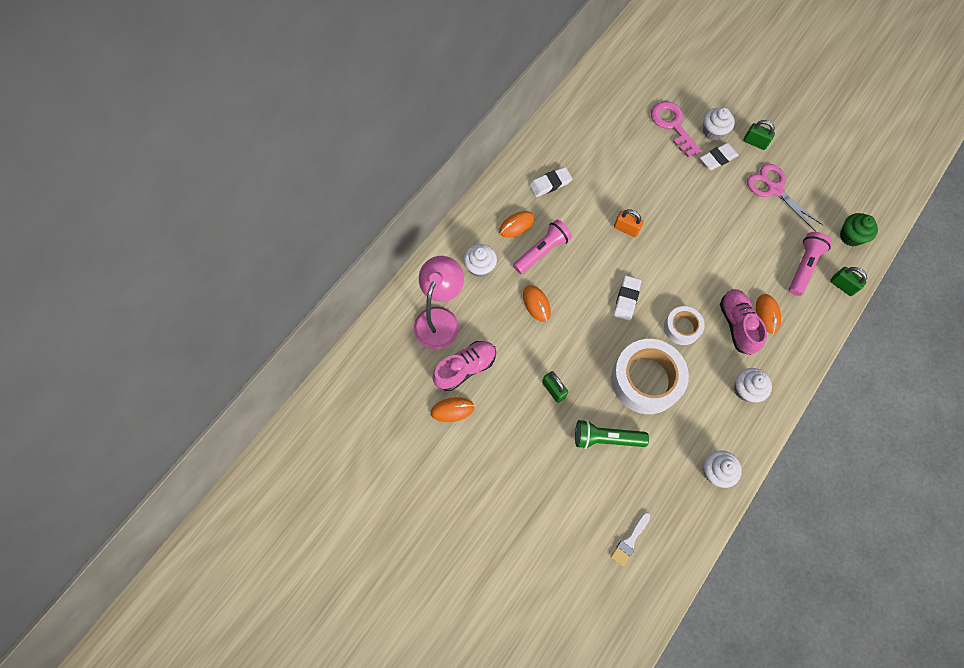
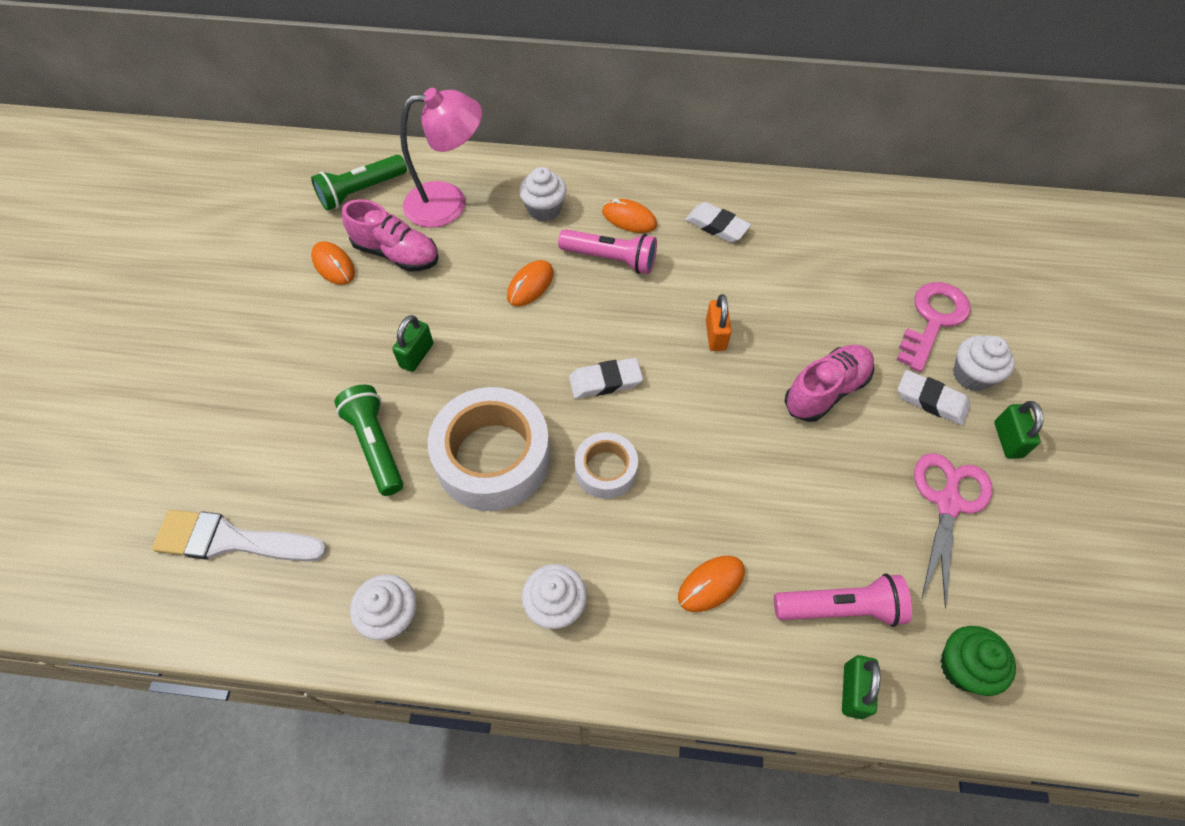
camera: 60 degrees right, 10 degrees down
white brush [611,512,650,566] -> white brush [152,510,327,561], size x1.79
pink shoe [720,289,767,355] -> pink shoe moved to [784,345,874,422]
none -> green flashlight [311,155,407,211]

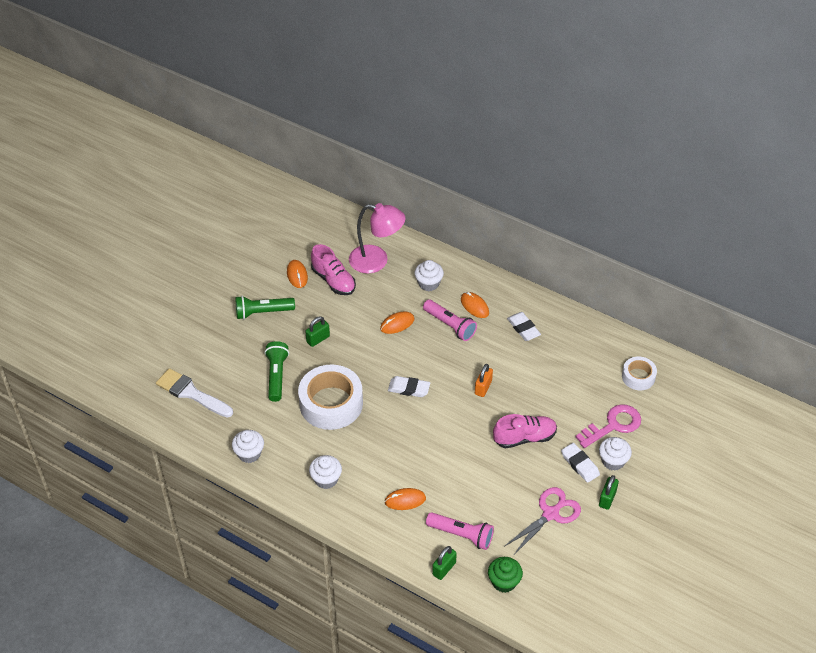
camera: 25 degrees right, 10 degrees down
green flashlight [311,155,407,211] -> green flashlight moved to [236,296,295,319]
white tape [575,432,638,499] -> white tape moved to [622,357,657,390]

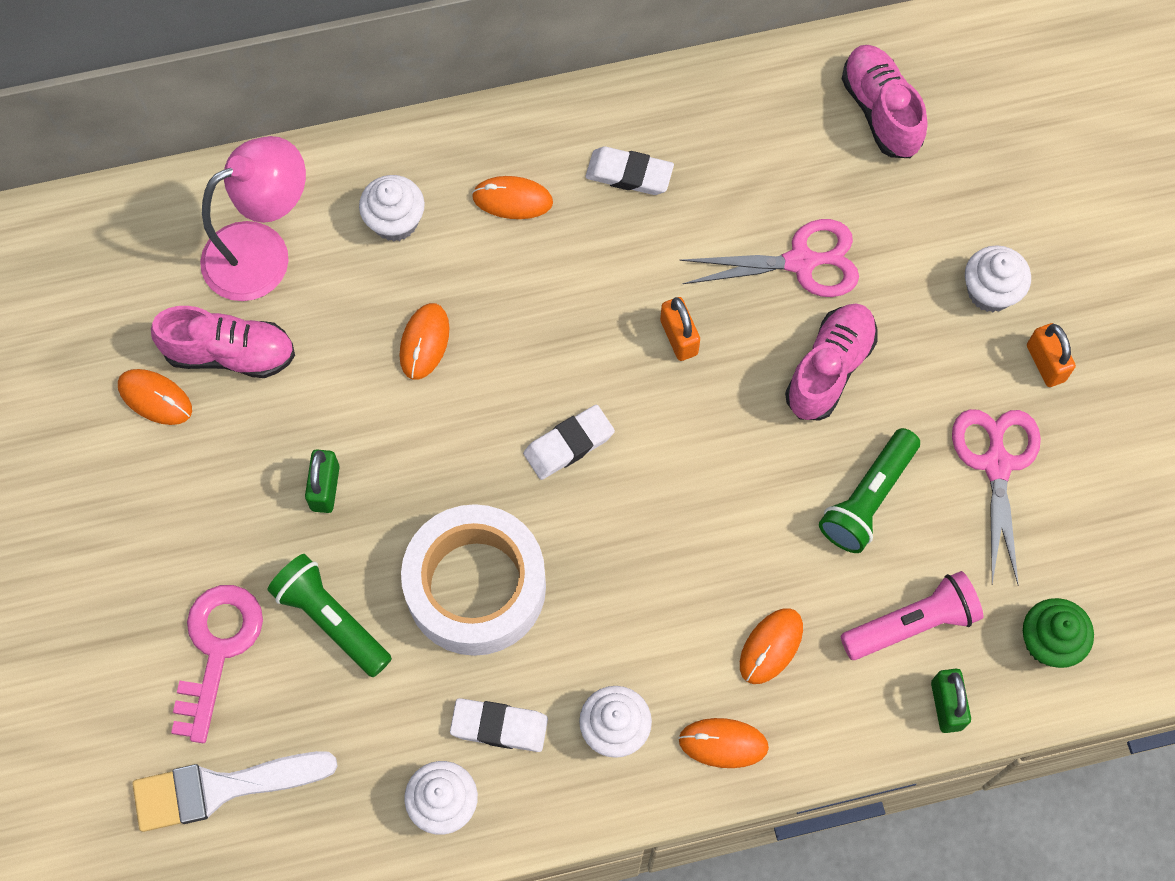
camera: 45 degrees left, 20 degrees up
green flashlight [236,296,295,319] -> green flashlight moved to [819,428,920,553]
pink flashlight [423,300,477,341] -> none
white eraser [561,443,600,483] -> white eraser moved to [450,698,548,752]
pink key [575,404,641,448] -> pink key moved to [171,585,263,743]
green padlock [599,475,619,510] -> orange padlock [1027,323,1076,387]
white tape [622,357,657,390] -> pink shoe [842,45,928,158]
none -> orange mouse [678,718,769,768]
none -> pink scissors [680,219,859,297]

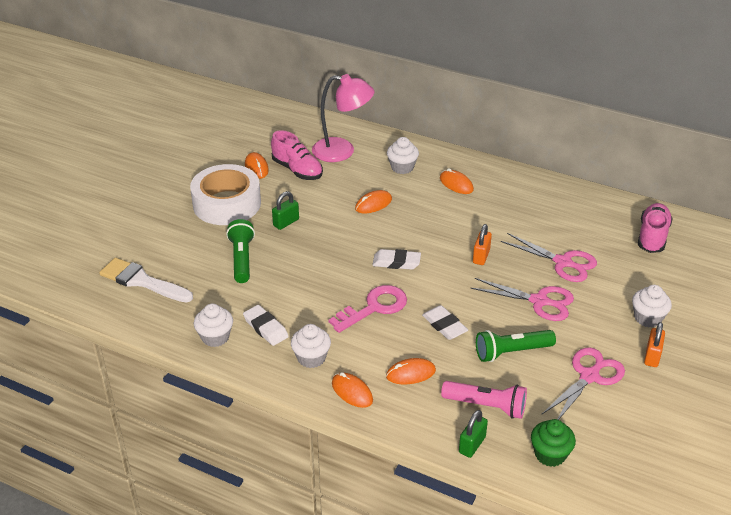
camera: 40 degrees right, 30 degrees down
pink key [171,585,263,743] -> pink key moved to [329,285,407,333]
white tape [401,504,546,656] -> white tape moved to [190,164,261,225]
white eraser [585,147,674,195] -> white eraser moved to [422,305,468,340]
pink shoe [785,304,878,421] -> pink scissors [470,278,574,321]

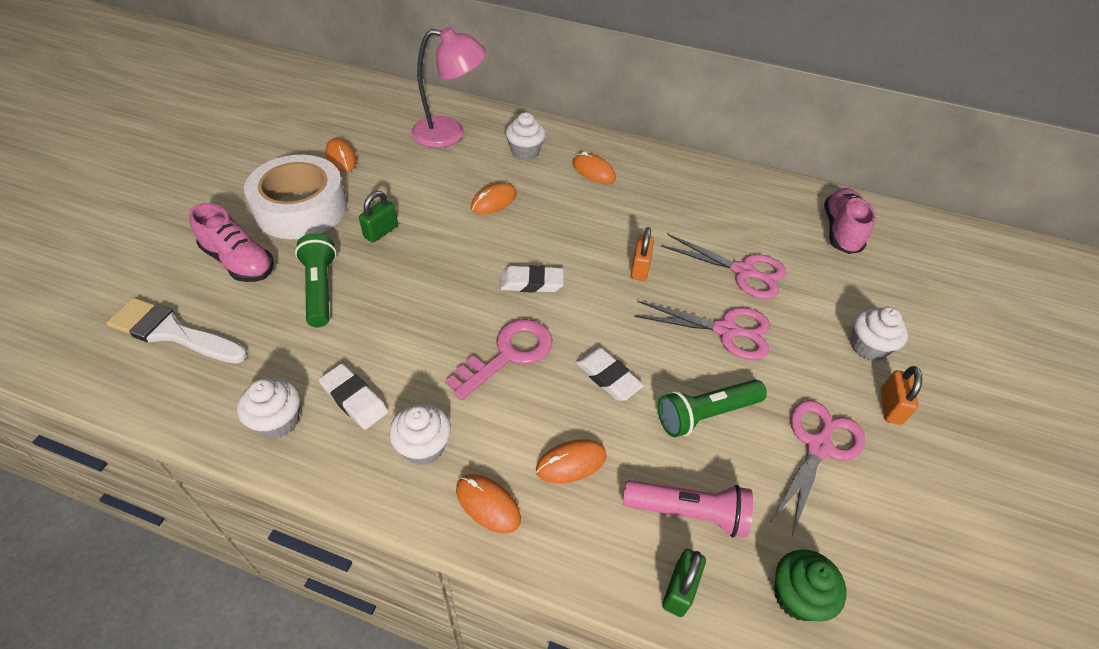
camera: 10 degrees left, 10 degrees up
pink shoe [271,130,323,180] -> pink shoe moved to [189,203,274,282]

